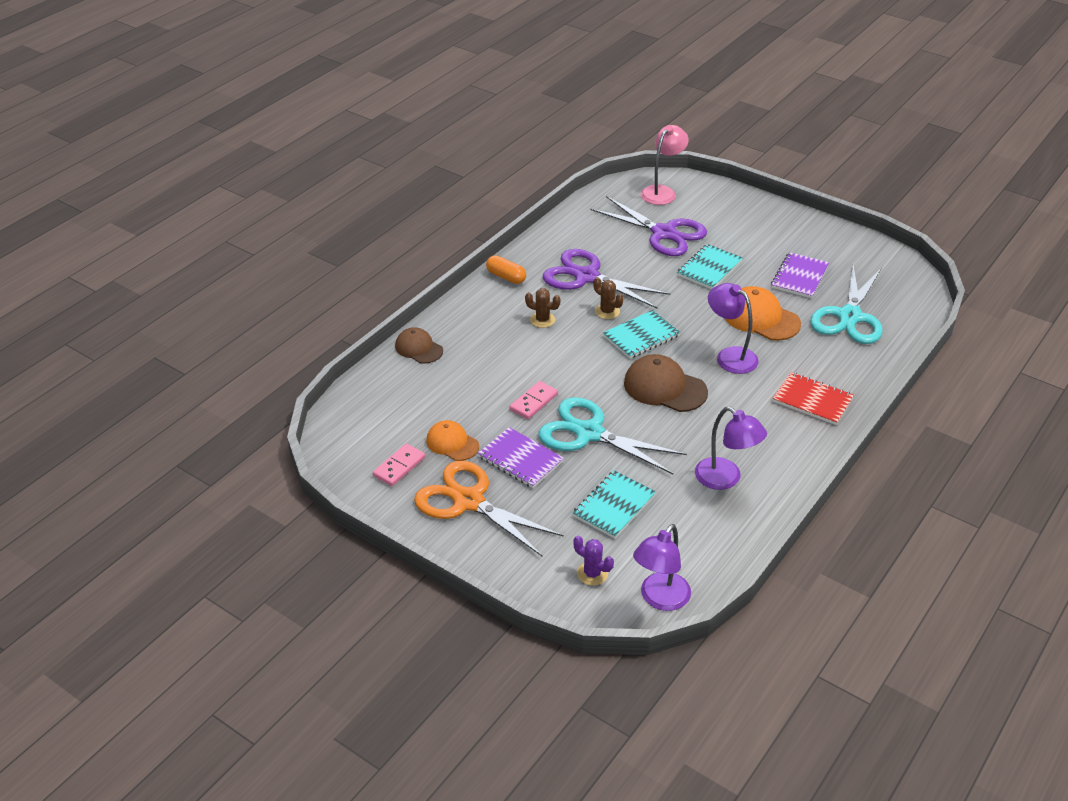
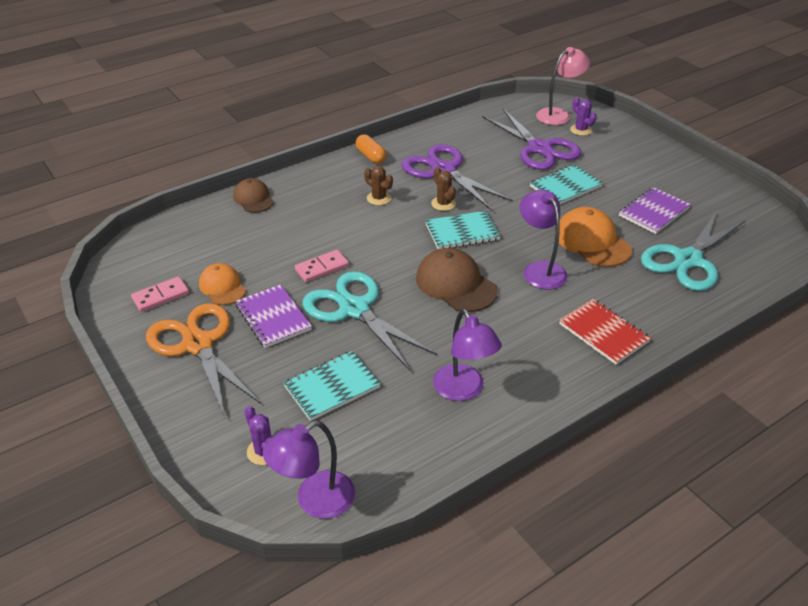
camera: 20 degrees right, 0 degrees up
none -> purple cactus [570,97,597,136]

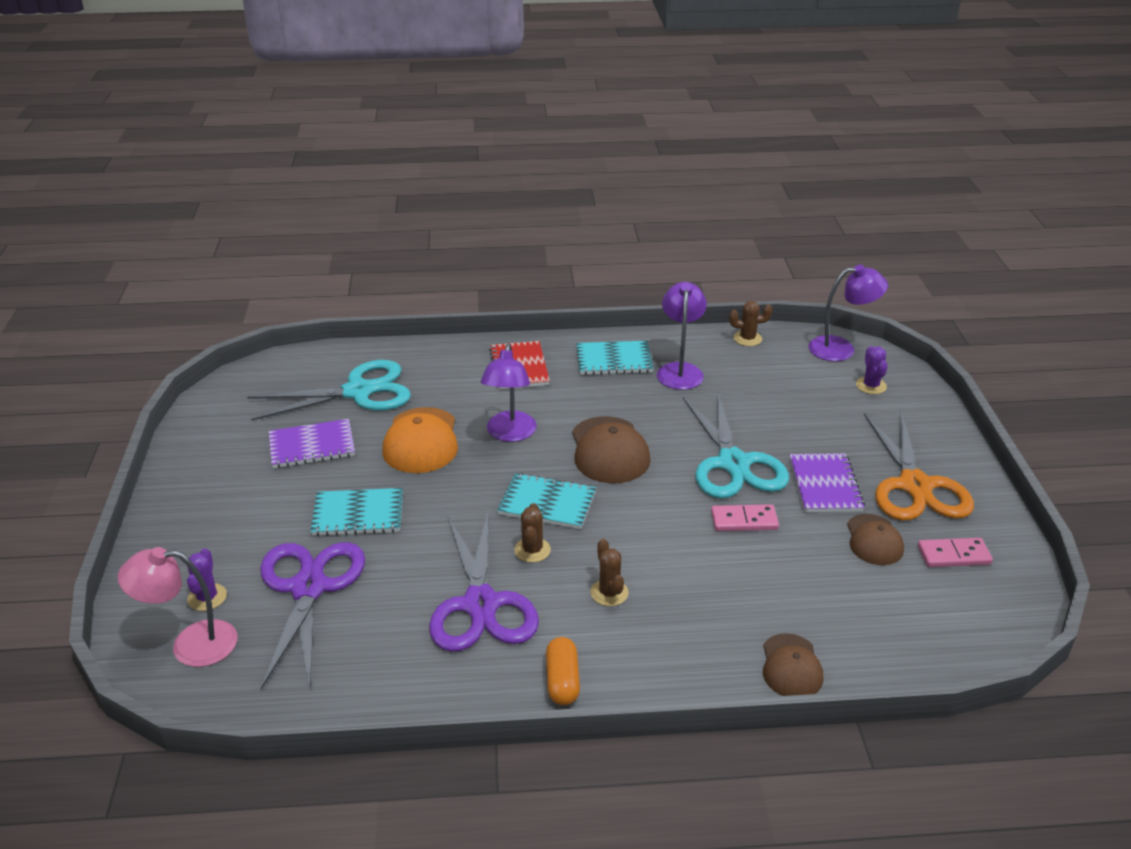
camera: 150 degrees left, 5 degrees down
orange cap [199,263,246,305] -> brown cap [847,514,904,565]
turquoise notebook [283,351,380,421] -> turquoise notebook moved to [576,341,654,375]
none -> brown cactus [729,301,772,346]

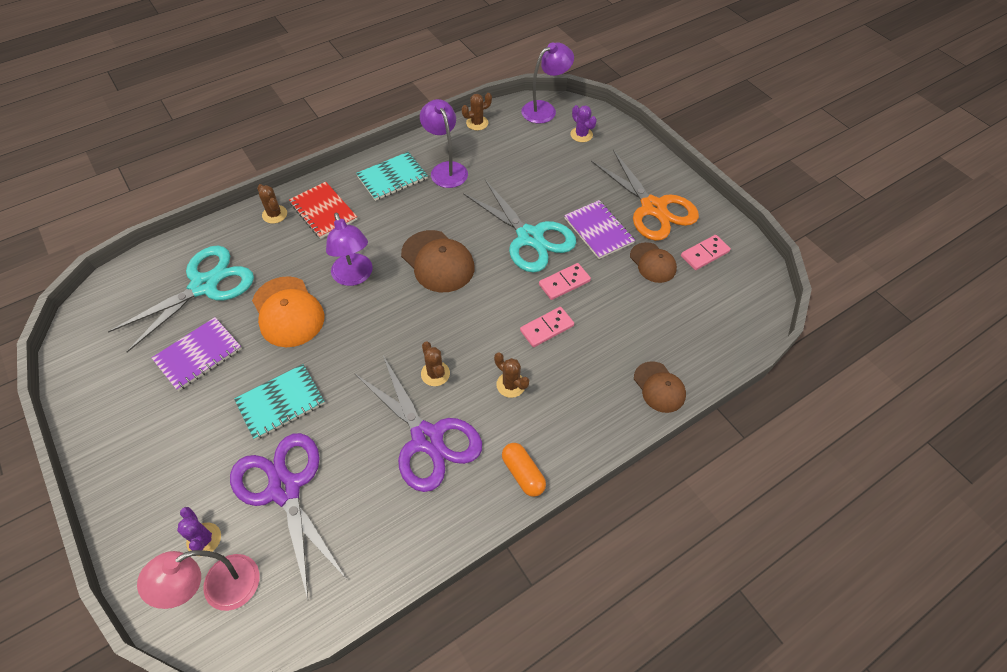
camera: 30 degrees left, 20 degrees up
turquoise notebook [497,473,596,529] -> none
none -> brown cactus [257,184,287,224]
none -> pink domino [520,307,574,347]

